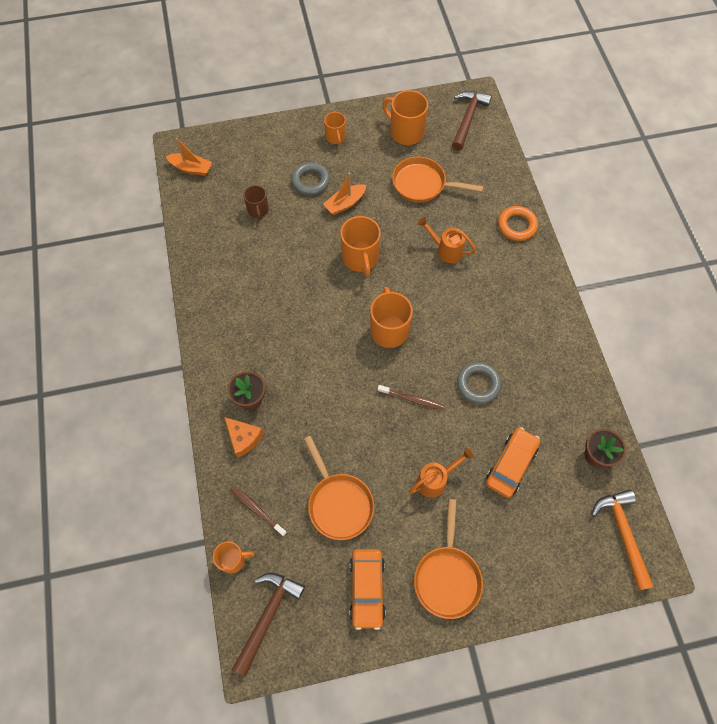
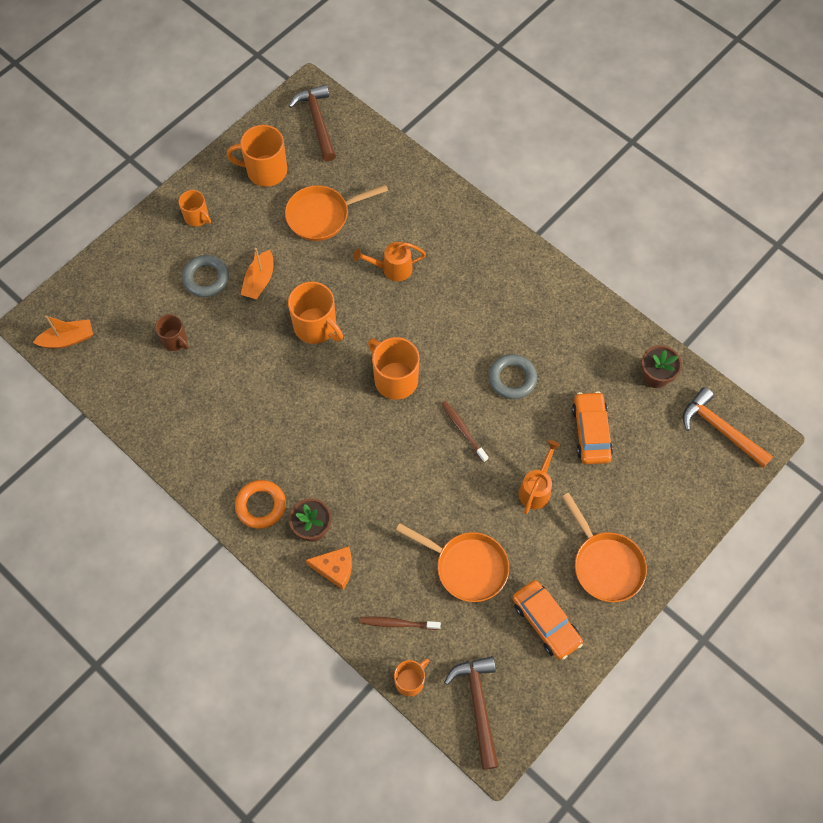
camera: 35 degrees left, 0 degrees up
brown toothbrush [377,385,445,410] -> brown toothbrush turned 105 degrees counterclockwise [441,401,488,462]
orange ring [498,206,538,241] -> orange ring moved to [235,480,286,529]

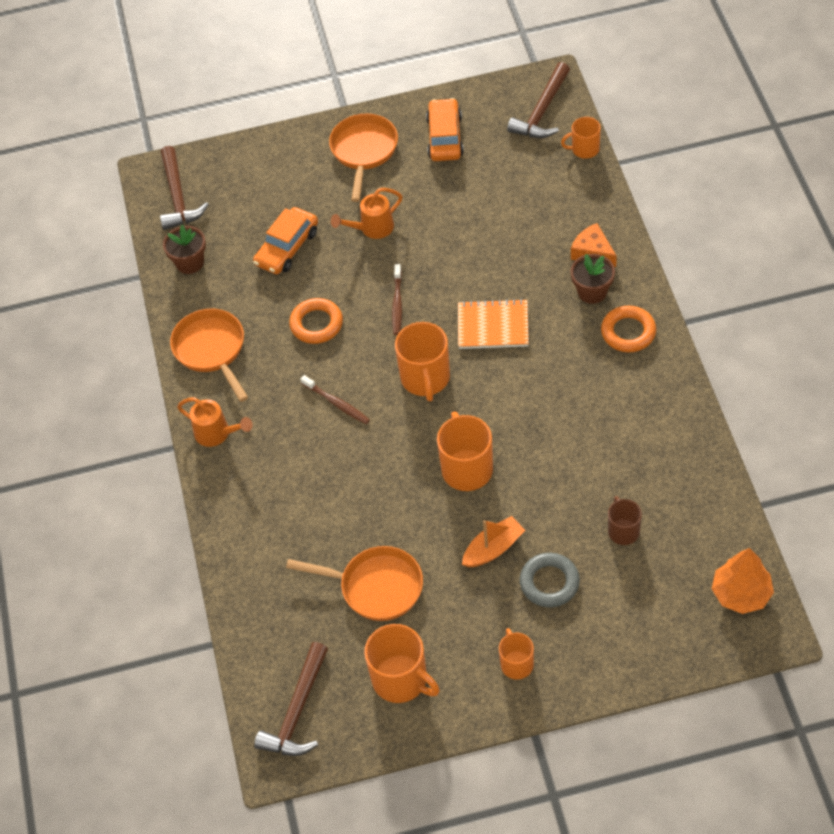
camera: 140 degrees left, 10 degrees down
orange boat [33,315,93,348] -> orange tree [712,548,774,614]
orange watering can [353,242,426,281] -> orange watering can moved to [177,397,253,447]
brown toothbrush [359,616,441,630] -> brown toothbrush moved to [301,375,370,424]
orange pan [396,523,509,602] -> orange pan moved to [170,308,248,402]
grey ring [489,354,537,399] -> orange ring [289,298,343,344]
orange hammer [683,387,773,468] -> brown hammer [160,146,209,230]
none -> orange notebook [458,299,529,349]

